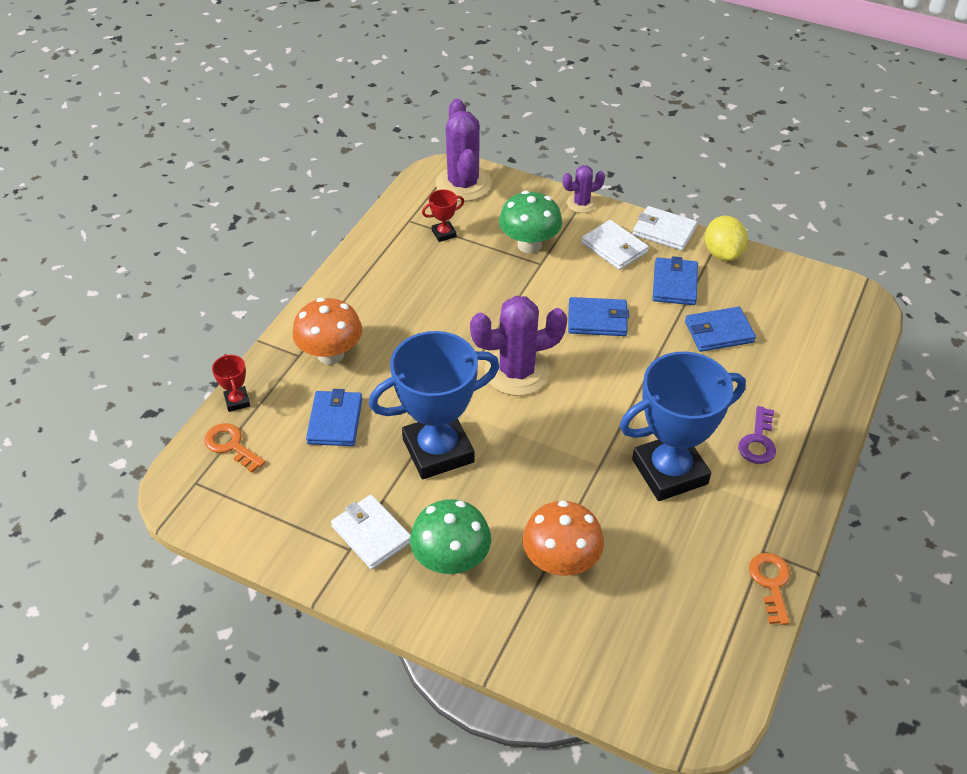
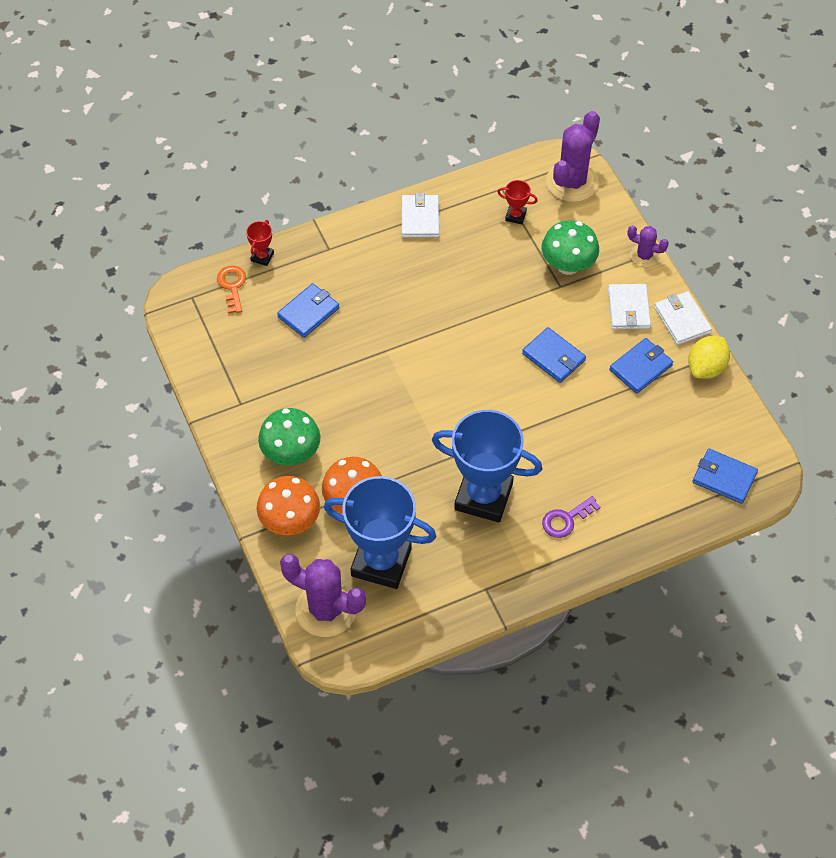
camera: 40 degrees right, 10 degrees up
orange mushroom [292,298,362,365] -> orange mushroom moved to [256,476,320,535]
white wallet [331,495,410,570] -> white wallet moved to [402,193,439,238]
blue trophy [369,331,500,479] -> blue trophy moved to [324,476,436,589]
purple cactus [470,296,567,396] -> purple cactus moved to [280,554,366,637]
blue wallet [685,307,756,352] -> blue wallet moved to [693,449,758,504]
orange key [749,553,790,625] -> none

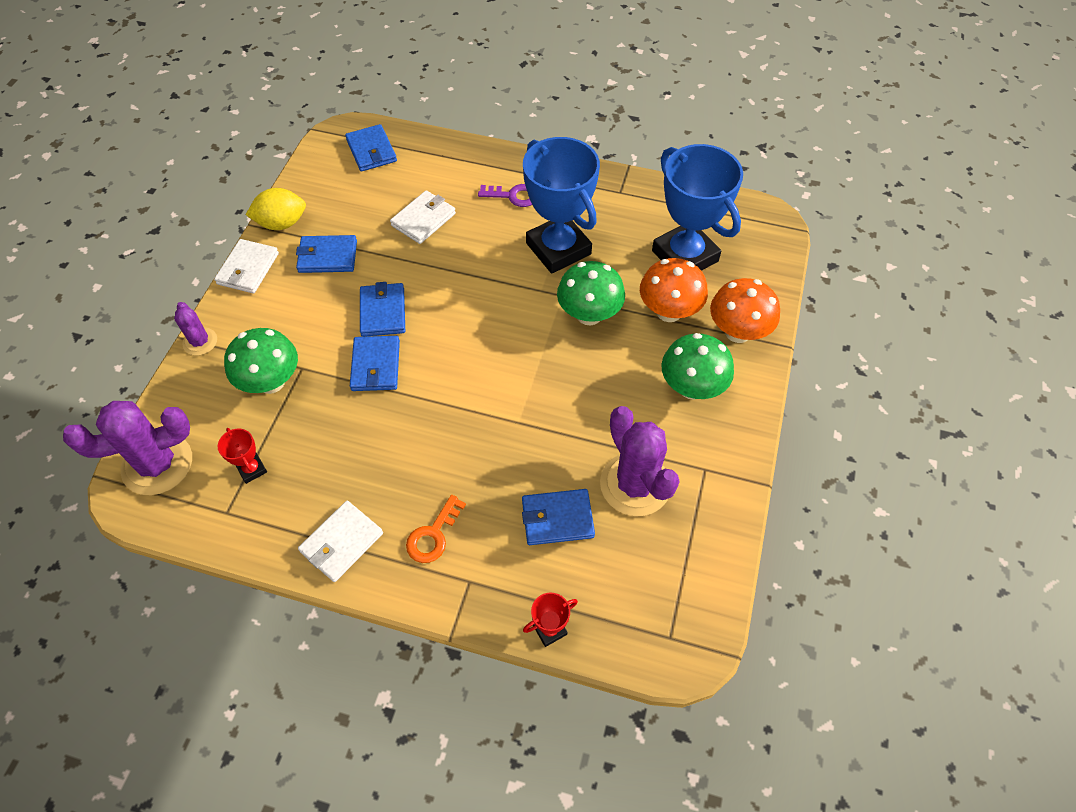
camera: 140 degrees left, 0 degrees up
orange key [217,266,246,313] -> orange key moved to [406,495,466,563]
purple cactus [280,554,366,637] -> purple cactus moved to [600,406,680,516]
white wallet [608,284,651,330] -> white wallet moved to [390,190,456,244]
none -> blue wallet [350,336,400,391]
none -> green mushroom [557,261,625,325]

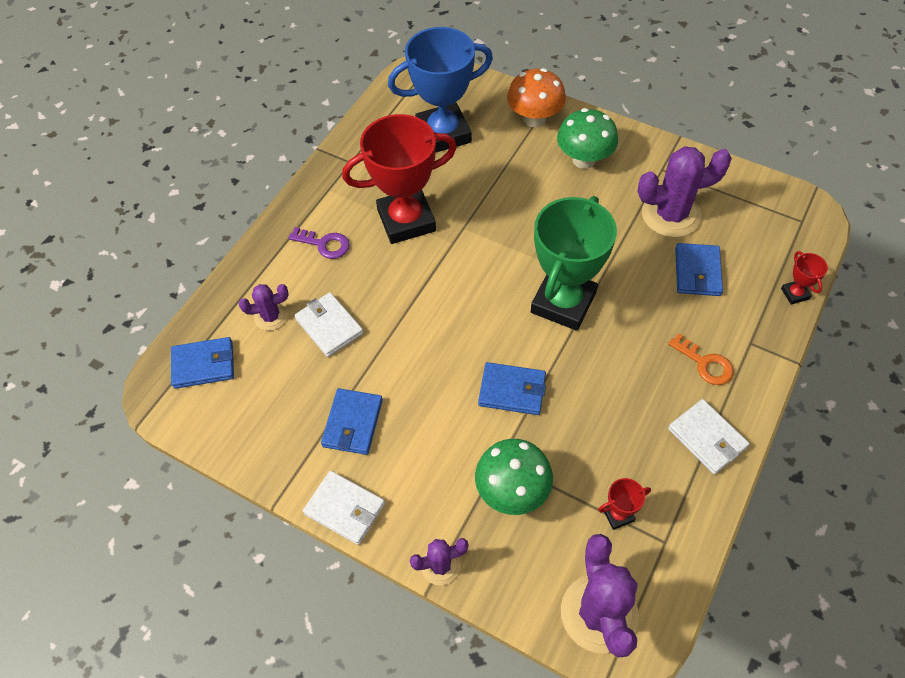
camera: 75 degrees left, 0 degrees up
yellow lemon [246,188,306,230] -> none
blue wallet [360,282,405,337] -> none
purple key [478,184,532,207] -> purple key turned 90 degrees clockwise [288,227,350,259]
blue trophy [523,137,600,274] -> red trophy [342,114,457,244]
green mushroom [557,261,625,325] -> none
orange mushroom [640,258,708,322] -> none
none -> purple cactus [239,284,289,331]
none -> green trophy [531,196,617,331]

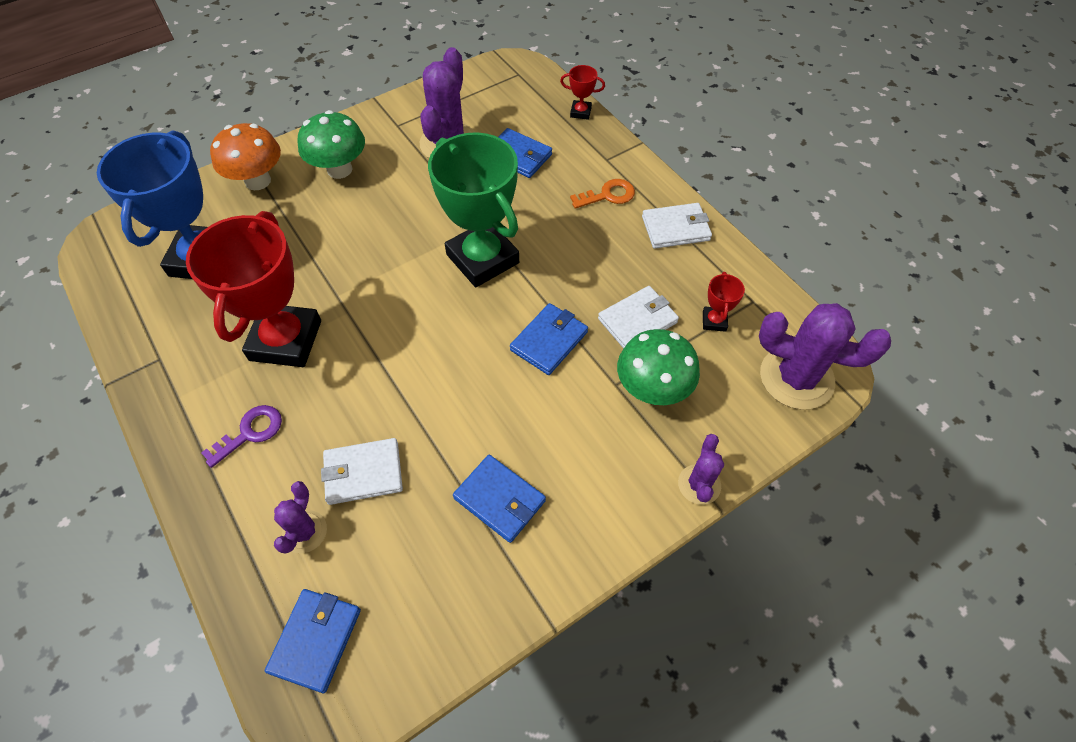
camera: 65 degrees left, 0 degrees up
white wallet [303,471,385,545] -> white wallet moved to [598,286,679,349]

